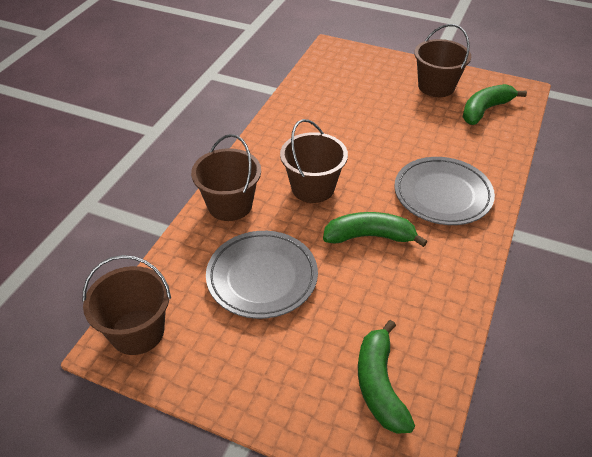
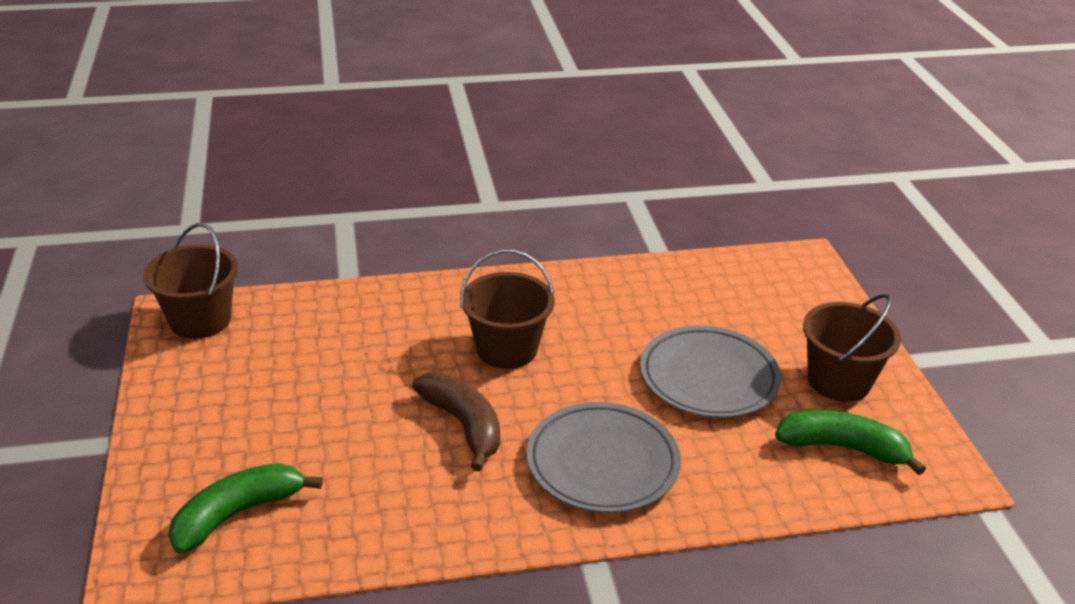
camera: 55 degrees right, 10 degrees down
brown bucket [191,134,261,221] -> none
grey plate [206,231,318,319] -> grey plate moved to [640,326,781,418]
green banana [323,212,428,247] -> brown banana [412,373,500,472]

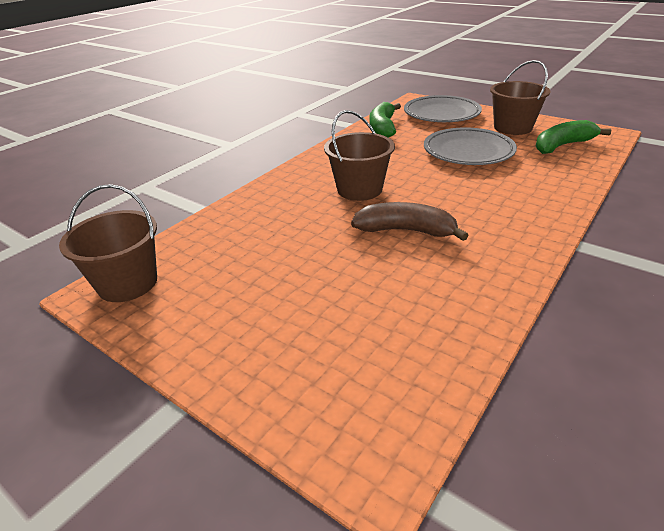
camera: 40 degrees left, 0 degrees up
green banana [168,463,323,554] -> green banana moved to [369,102,401,138]
grey plate [527,402,681,513] -> grey plate moved to [404,95,482,122]

